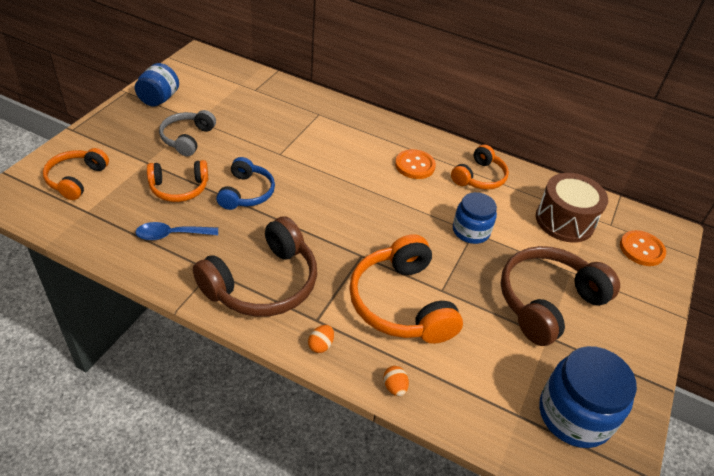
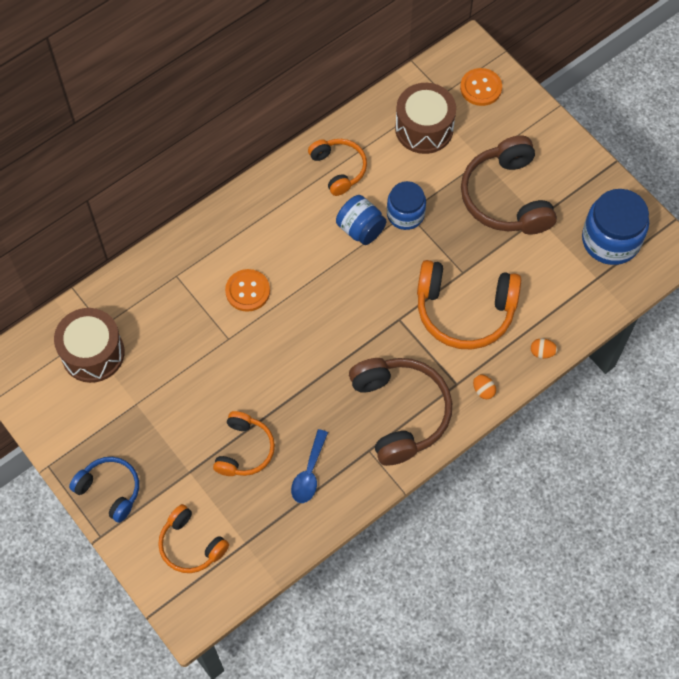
camera: 60 degrees left, 20 degrees up
blue jar [134,63,179,107] -> blue jar moved to [336,195,387,245]
grey headphones [159,110,216,156] -> none
blue headphones [216,157,275,210] -> blue headphones moved to [69,457,139,523]
orange button [395,149,436,179] -> orange button moved to [225,269,270,312]
none -> brown drum [54,308,124,383]

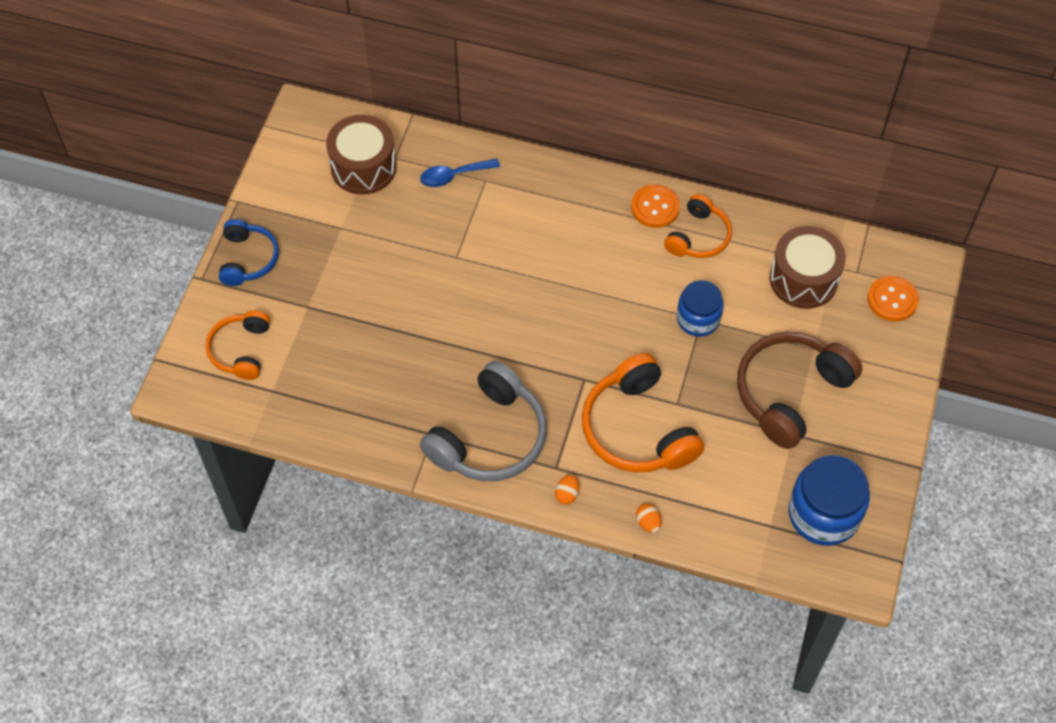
camera: 55 degrees right, 5 degrees down
orange headphones [213,411,275,476] -> none
orange button [225,269,270,312] -> orange button moved to [631,184,680,228]
blue spoon [291,429,328,503] -> blue spoon moved to [420,158,500,187]
blue jar [336,195,387,245] -> none
brown headphones [349,358,452,466] -> grey headphones [420,361,547,481]

